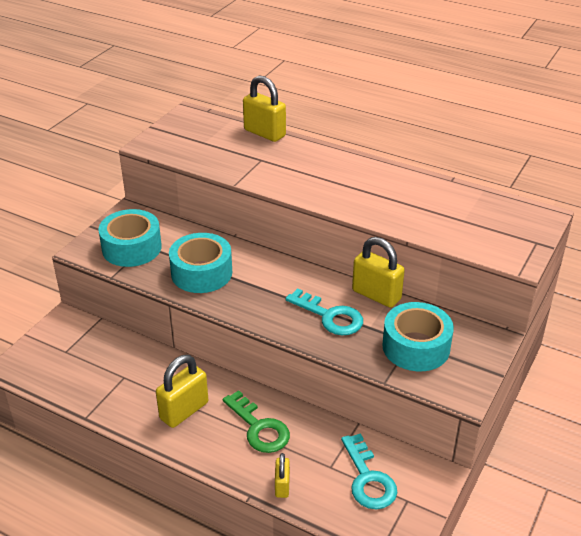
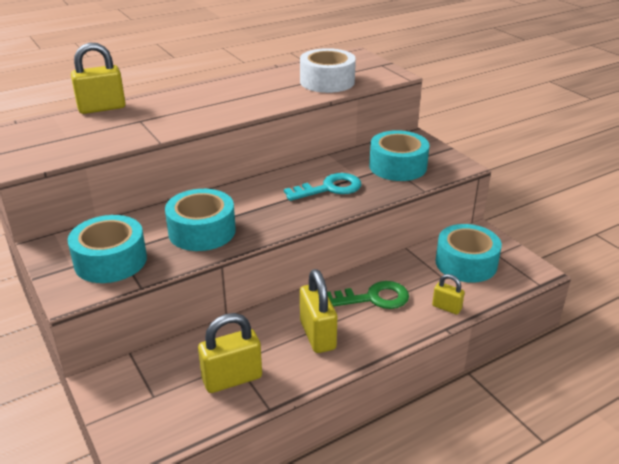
camera: 60 degrees left, 5 degrees down
turquoise key [341,433,398,509] -> turquoise tape [435,224,502,283]
yellow padlock [352,237,405,308] -> yellow padlock moved to [198,313,262,393]
none -> white tape [300,48,356,93]

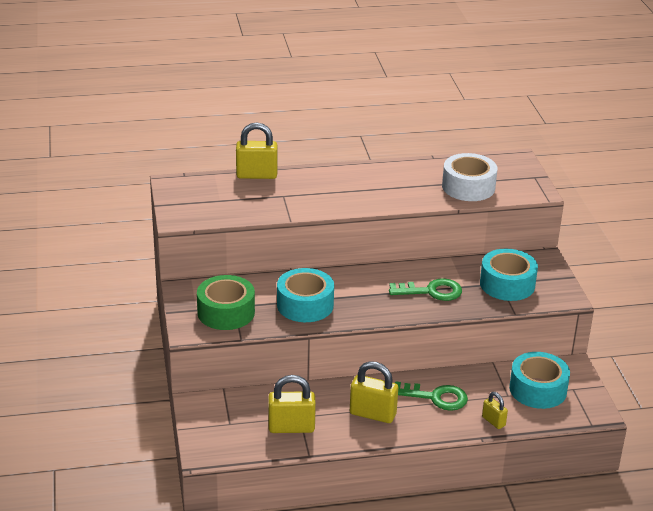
camera: 20 degrees right, 0 degrees up
turquoise tape [68,215,147,283] -> green tape [197,275,255,330]
turquoise key [284,173,361,201] -> green key [389,278,462,301]
yellow padlock [300,269,337,353] -> yellow padlock turned 75 degrees counterclockwise [350,361,398,423]

